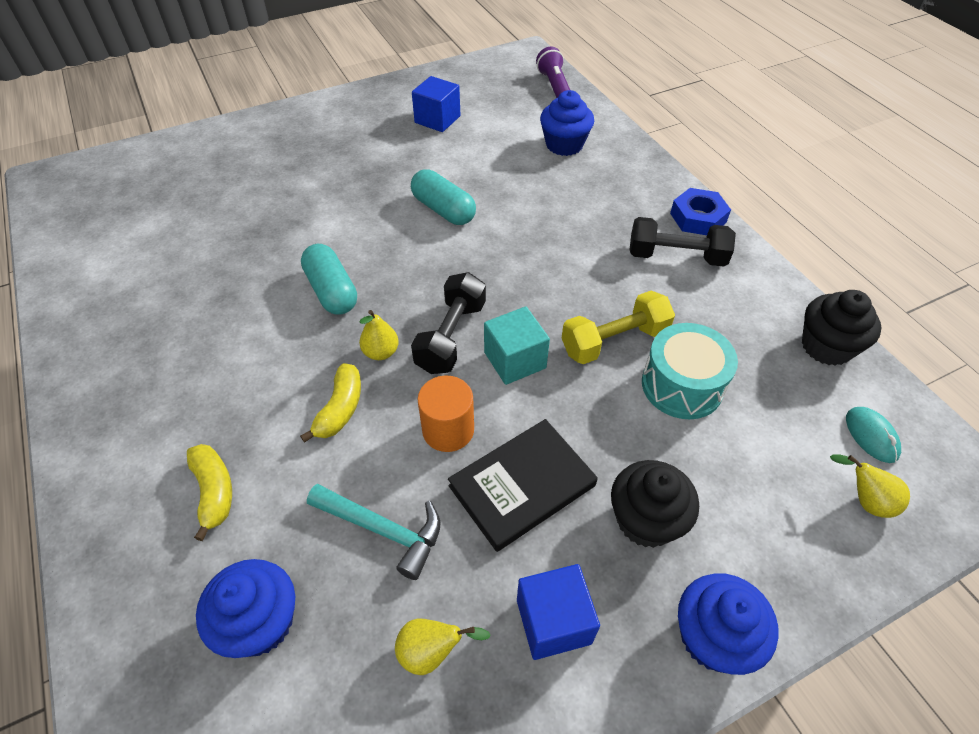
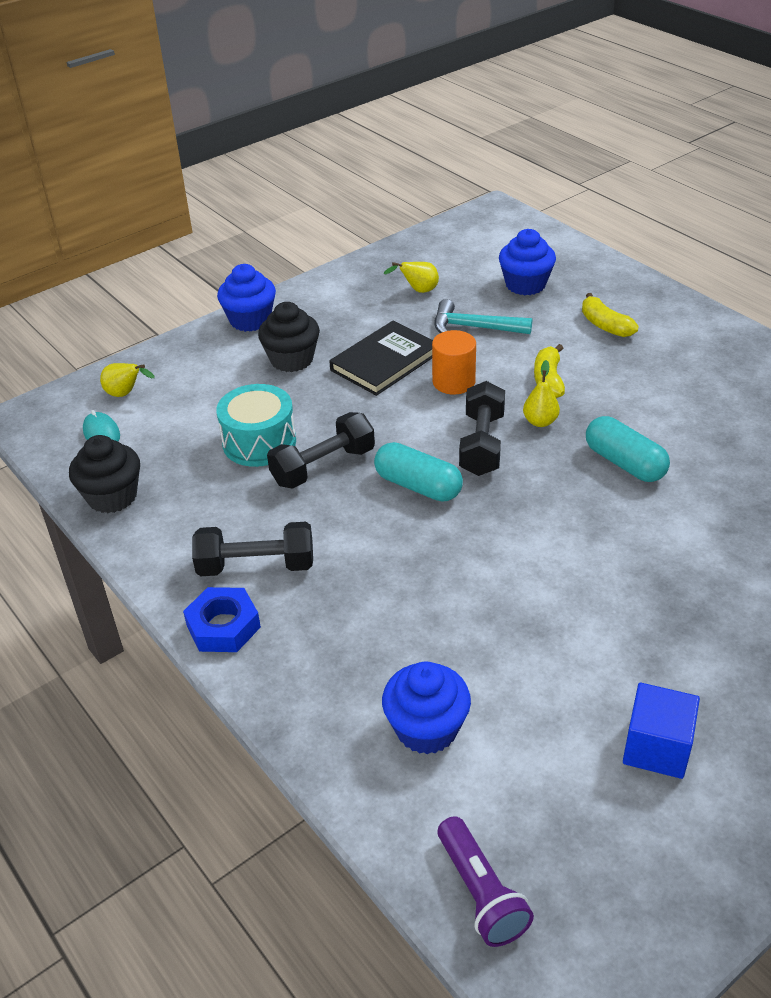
camera: 170 degrees right, 10 degrees down
turquoise capsule [411,169,476,225] -> turquoise capsule moved to [374,442,463,502]
turquoise cube [484,306,550,385] -> none
blue cube [517,564,600,660] -> none
yellow dumbbell [562,291,675,364] -> black dumbbell [267,412,375,489]

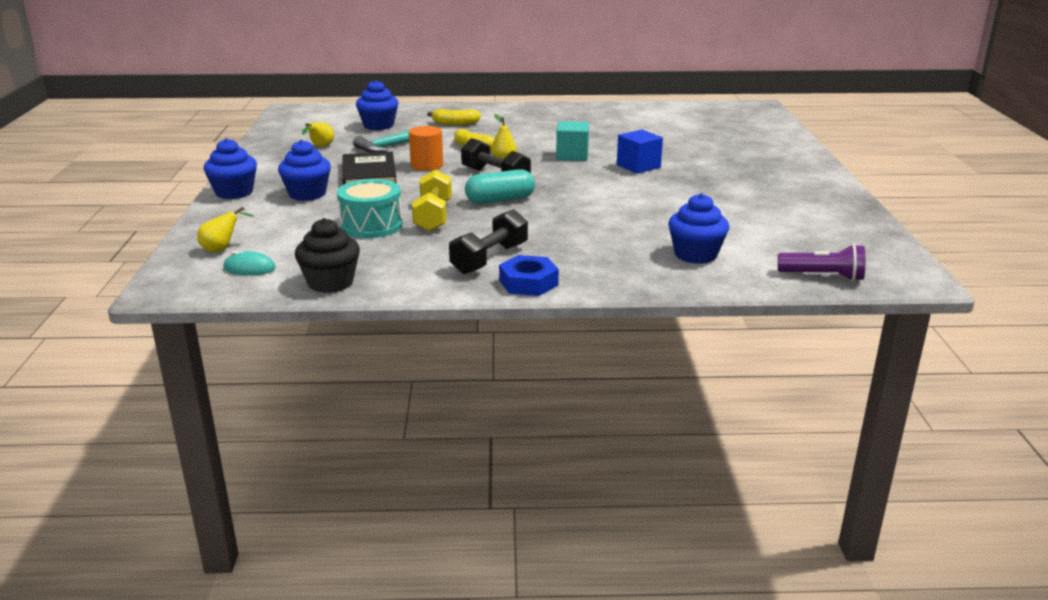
camera: 55 degrees left, 15 degrees down
black cupcake [258,302,320,372] -> blue cupcake [278,140,331,201]
black dumbbell [267,412,375,489] -> yellow dumbbell [412,170,452,232]
turquoise capsule [586,416,670,482] -> turquoise cube [556,121,589,161]
blue cube [623,683,700,779] -> blue cube moved to [617,130,663,174]

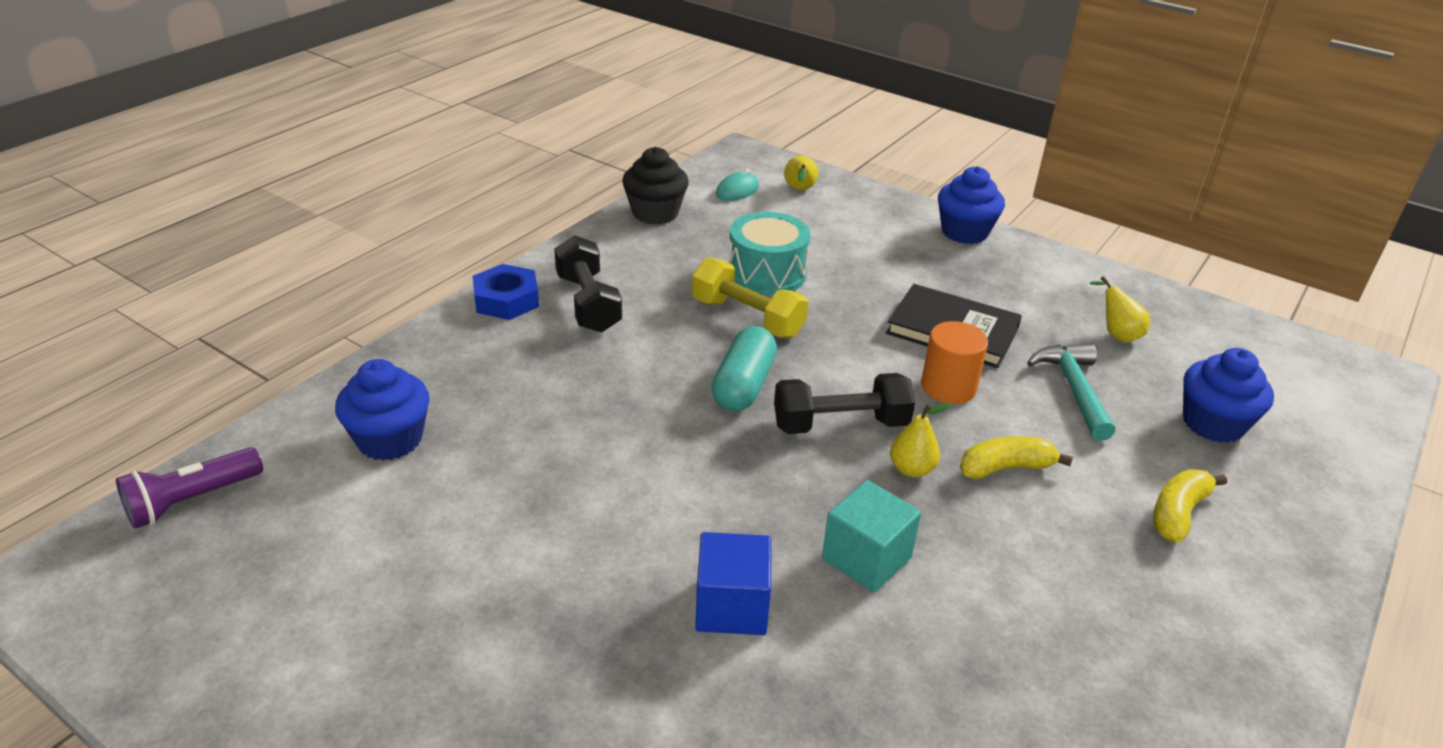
camera: 125 degrees right, 10 degrees up
blue cupcake [278,140,331,201] -> none

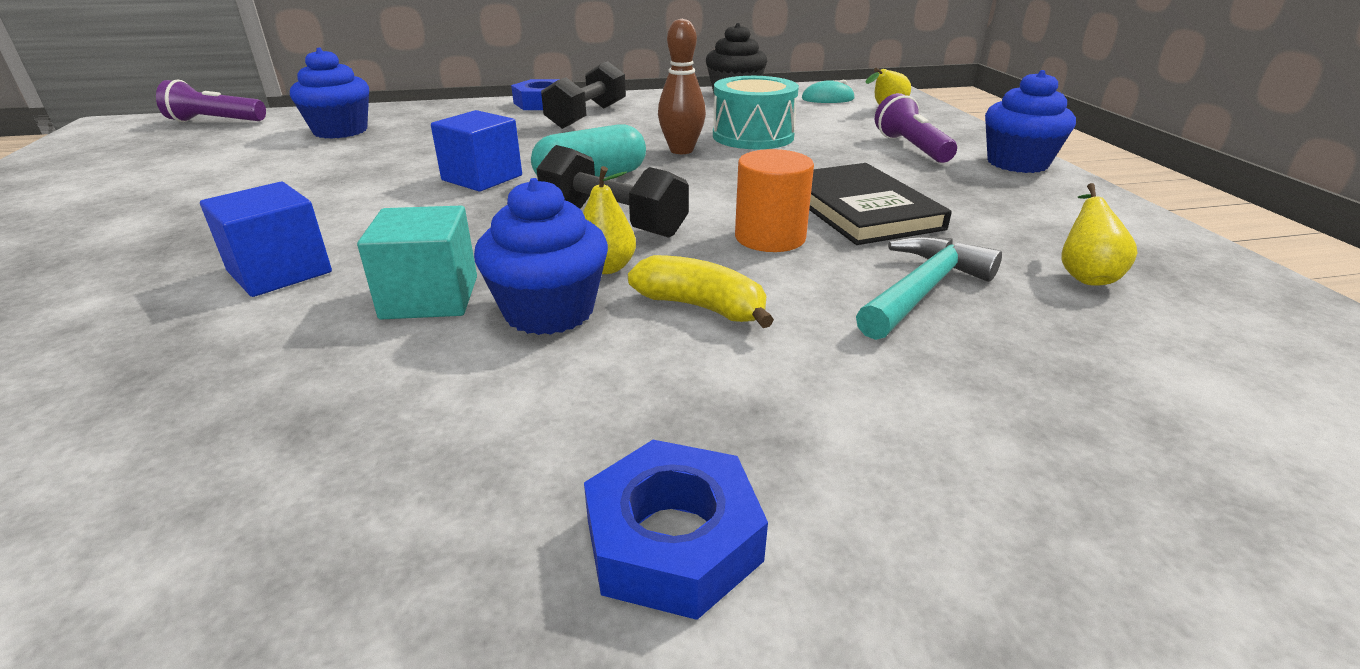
camera: 45 degrees right, 5 degrees down
yellow dumbbell [692,257,809,338] -> brown bowling pin [658,19,706,154]
yellow banana [1153,469,1227,543] -> none
blue cupcake [1183,348,1274,443] -> blue cupcake moved to [474,178,608,335]
none -> blue cube [431,110,522,191]
none -> blue nut [584,440,768,620]
none -> purple flashlight [875,93,957,163]

